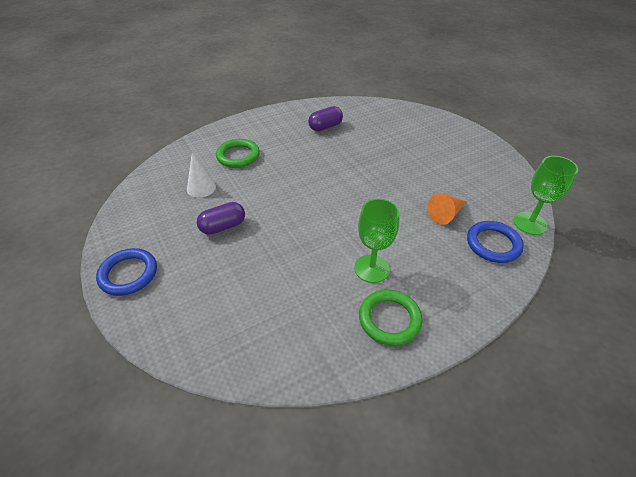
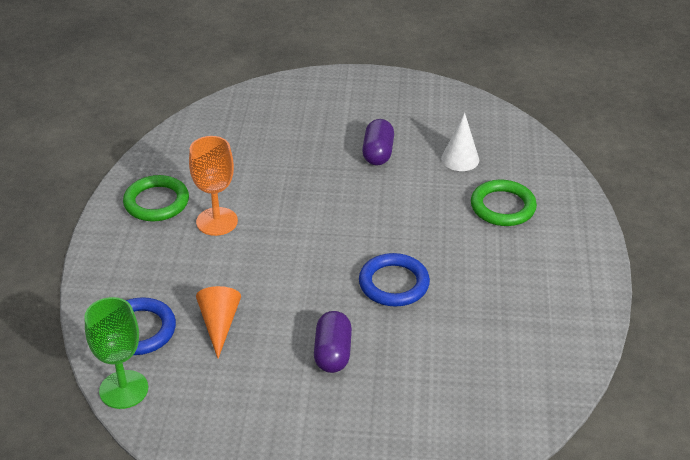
camera: 125 degrees right, 5 degrees down
blue ring [96,248,157,296] -> blue ring moved to [359,253,430,307]
purple capsule [308,106,343,131] -> purple capsule moved to [314,311,352,373]
green goblet [354,199,399,283] -> orange goblet [189,136,238,236]

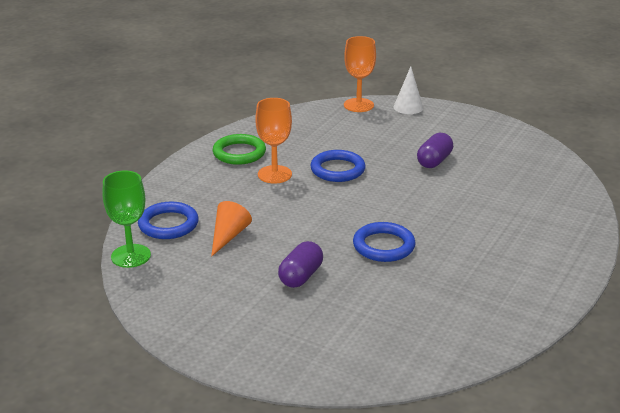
camera: 25 degrees right, 10 degrees down
white cone [441,113,479,171] -> white cone moved to [393,66,423,114]
green ring [471,180,537,226] -> none
none -> blue ring [310,150,366,182]
none -> orange goblet [344,36,376,112]

